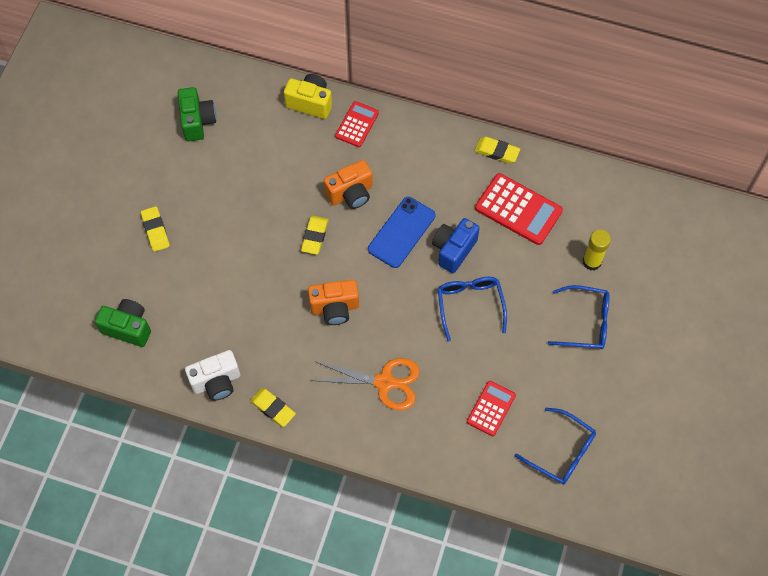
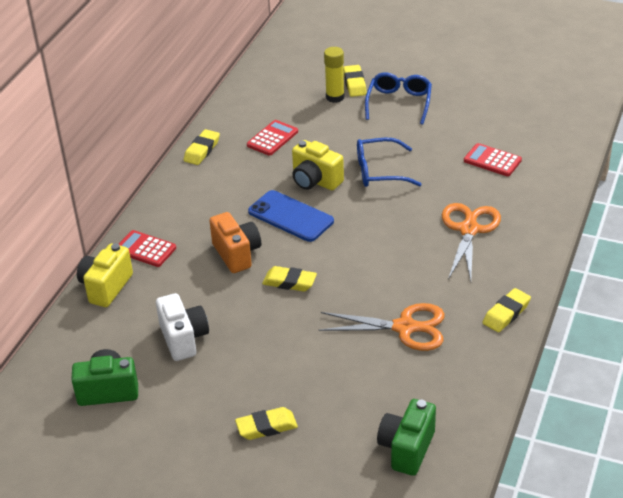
camera: 85 degrees left, 25 degrees down
white camera [185,350,240,401] -> white camera moved to [156,293,209,361]
orange camera [308,280,359,325] -> none
blue camera [432,218,480,273] -> yellow camera [292,140,344,190]
red calculator [475,173,563,245] -> red calculator [247,120,298,156], size x0.61
blue glasses [515,408,596,485] -> none
none -> orange scissors [318,303,445,351]
none -> yellow eraser [343,65,367,97]

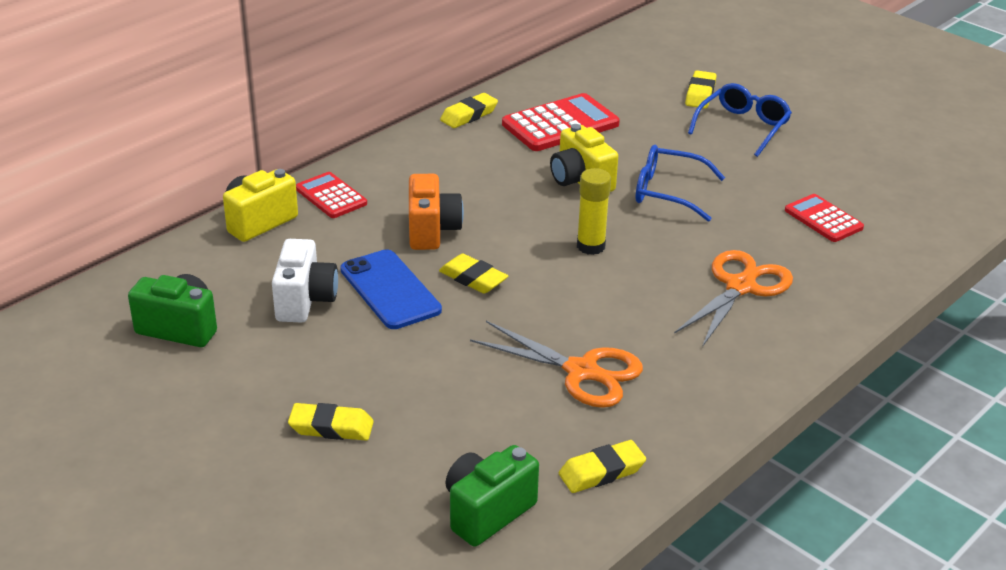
camera: 20 degrees right, 5 degrees down
red calculator [247,120,298,156] -> red calculator [502,93,620,151], size x1.63
blue phone [248,190,334,242] -> blue phone moved to [340,249,442,329]
yellow glue stick [324,47,344,103] -> yellow glue stick moved to [577,168,611,255]
yellow eraser [482,288,531,332] -> yellow eraser moved to [559,440,646,493]

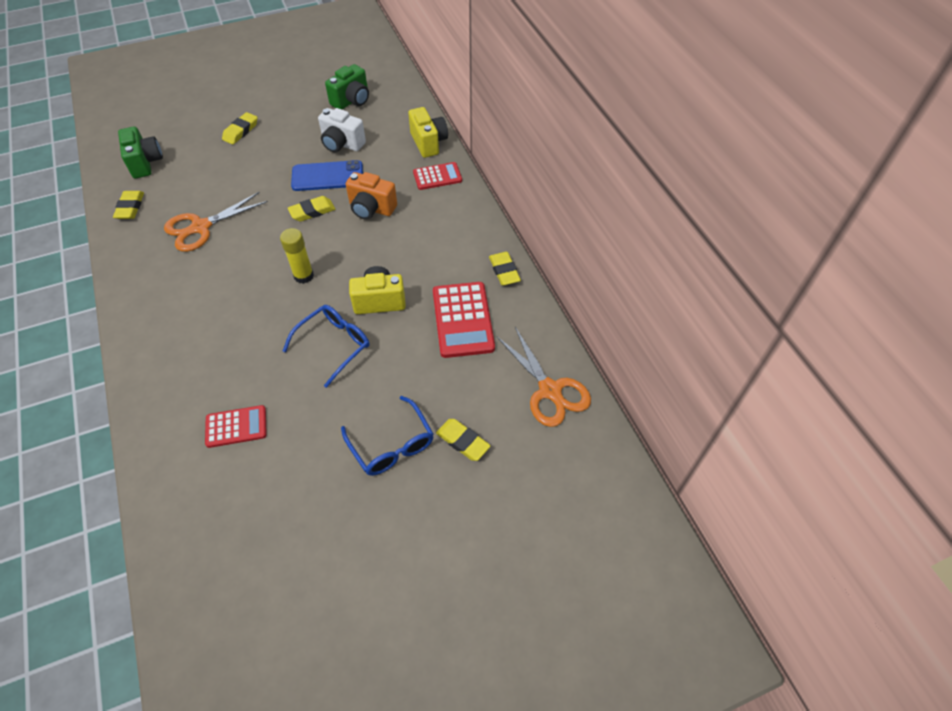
camera: 115 degrees right, 20 degrees up
orange scissors [674,250,793,347] -> orange scissors moved to [497,327,591,427]

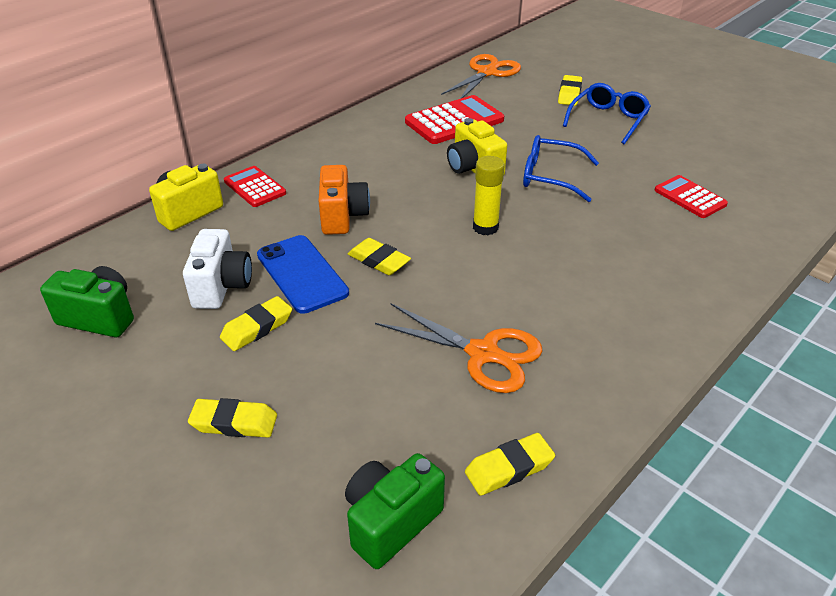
camera: 115 degrees left, 15 degrees down
yellow eraser [489,252,521,286] -> yellow eraser moved to [220,296,292,351]

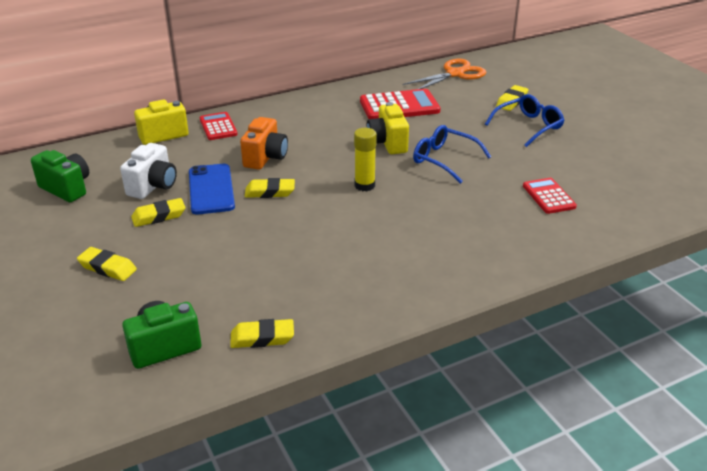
camera: 20 degrees right, 5 degrees down
yellow eraser [348,238,411,275] -> yellow eraser turned 60 degrees counterclockwise [245,178,295,198]
orange scissors [375,303,543,393] -> none

